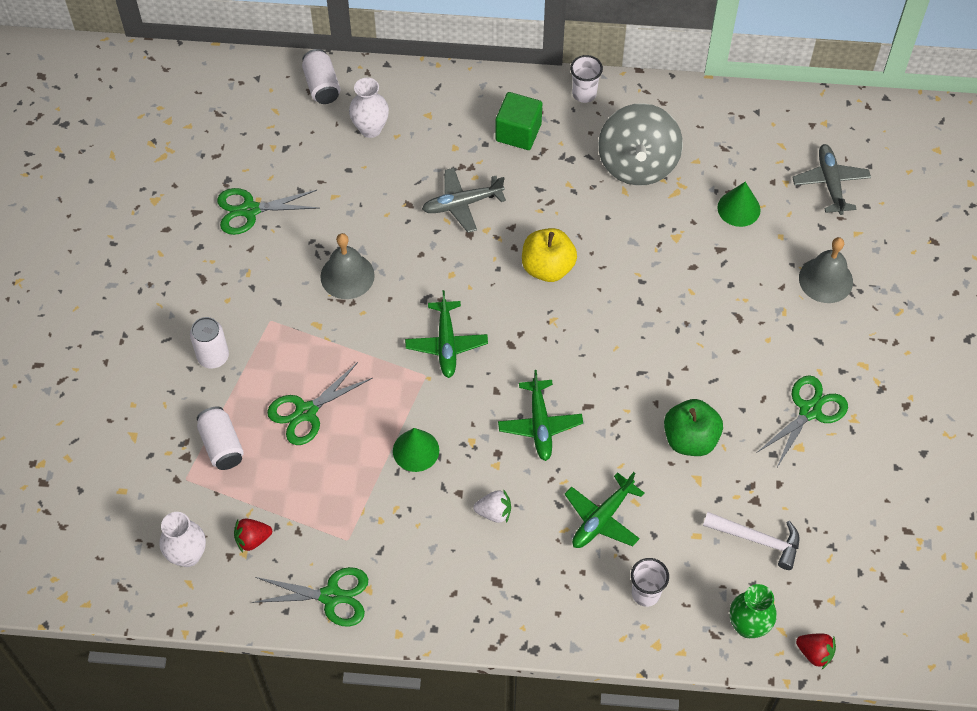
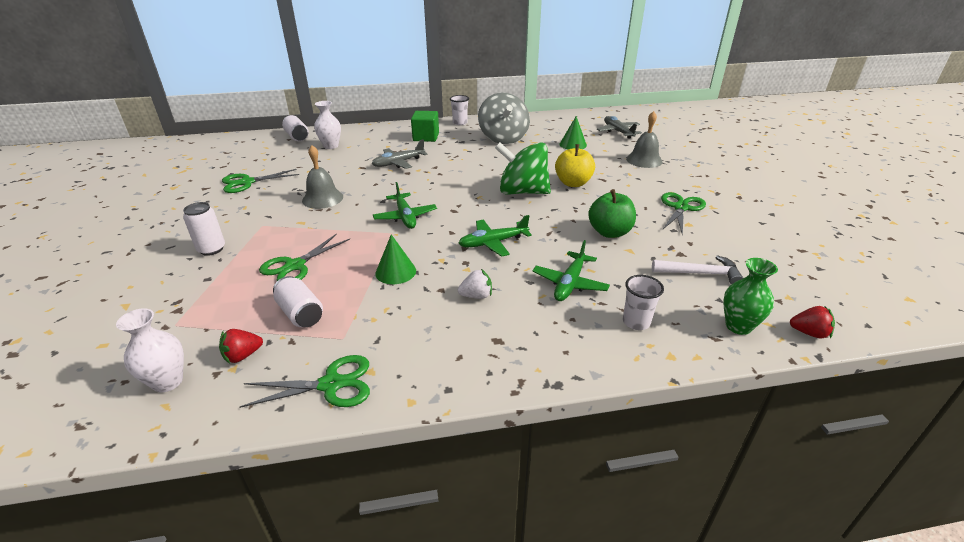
camera: 15 degrees left, 25 degrees down
white can [197,407,244,470] -> white can moved to [273,276,323,327]
green plane [498,370,583,461] -> green plane turned 90 degrees clockwise [459,215,532,257]
yellow apple [522,228,577,282] -> yellow apple moved to [555,144,595,187]
none -> green spinning top [495,142,551,195]

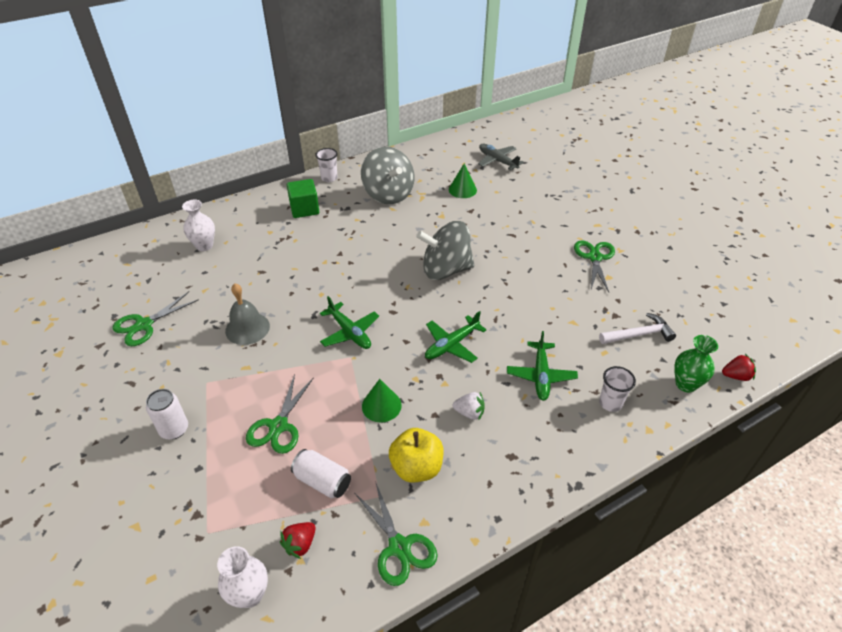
camera: 20 degrees left, 10 degrees up
green scissors [239,355,370,408] -> green scissors turned 90 degrees clockwise [355,481,437,586]
white can [282,115,309,141] -> none
grey plane [372,139,428,169] -> none
white strawberry [458,269,492,299] -> white strawberry turned 45 degrees clockwise [453,392,485,421]
green spinning top [495,142,551,195] -> grey spinning top [416,221,474,280]
yellow apple [555,144,595,187] -> yellow apple moved to [389,428,444,482]
green apple [588,189,636,238] -> none
grey bell [626,111,663,168] -> none

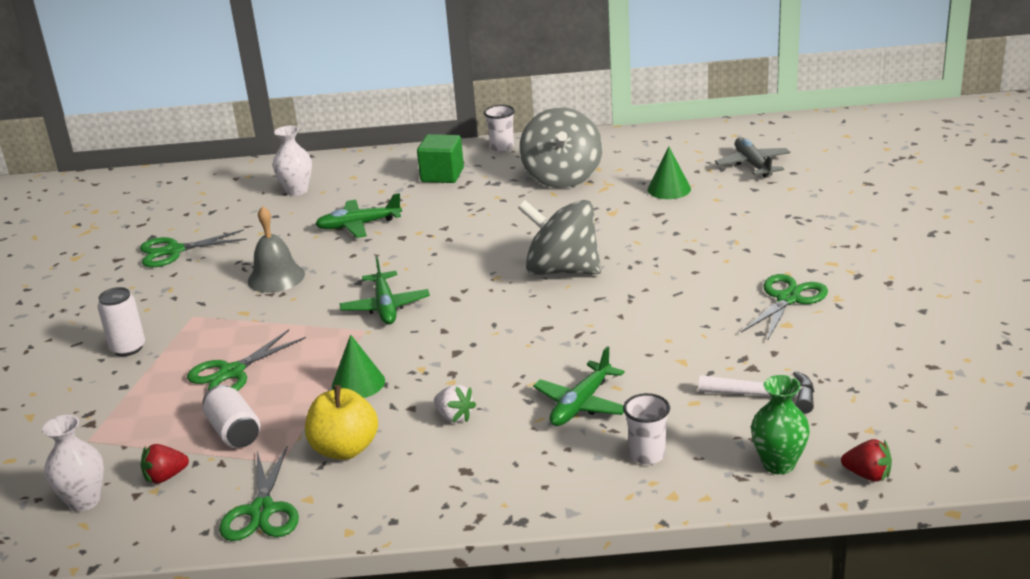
camera: 30 degrees right, 15 degrees down
green plane [425,311,487,363] -> green plane moved to [315,193,402,238]

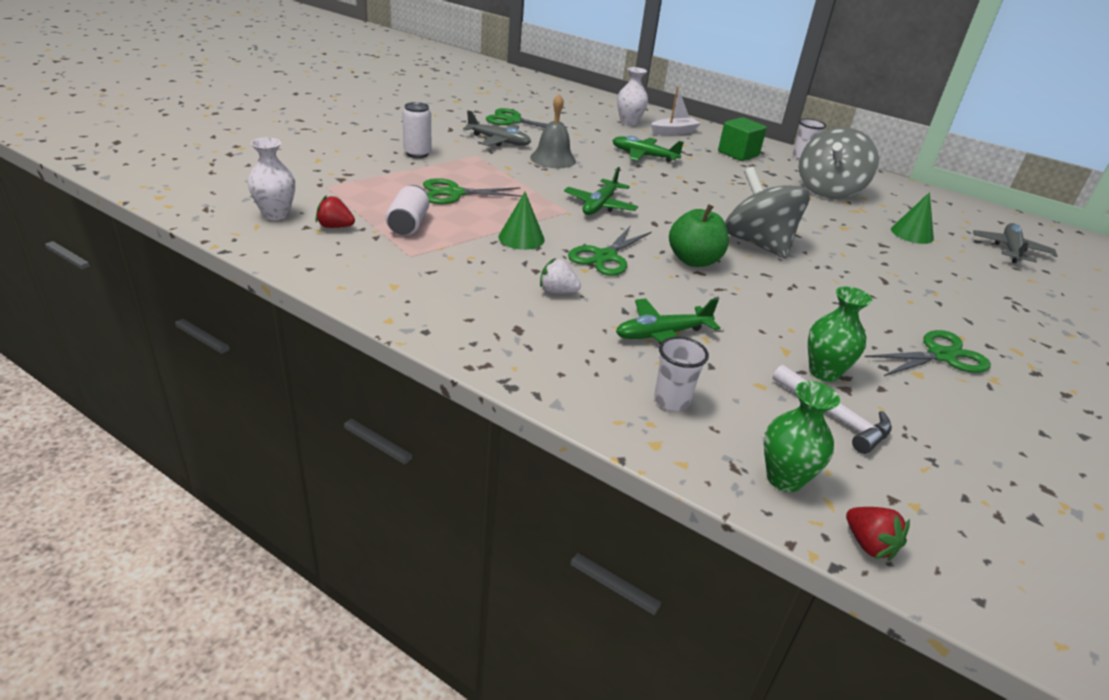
camera: 30 degrees right, 5 degrees up
green scissors [219,446,299,541] -> green scissors moved to [568,226,652,276]
yellow apple [305,385,378,460] -> none
white strawberry [434,385,476,423] -> white strawberry turned 120 degrees clockwise [540,258,581,293]
none -> grey plane [463,110,531,146]
none -> white boat [651,86,701,135]
none -> green apple [669,204,729,267]
none -> green vase [808,286,872,382]

